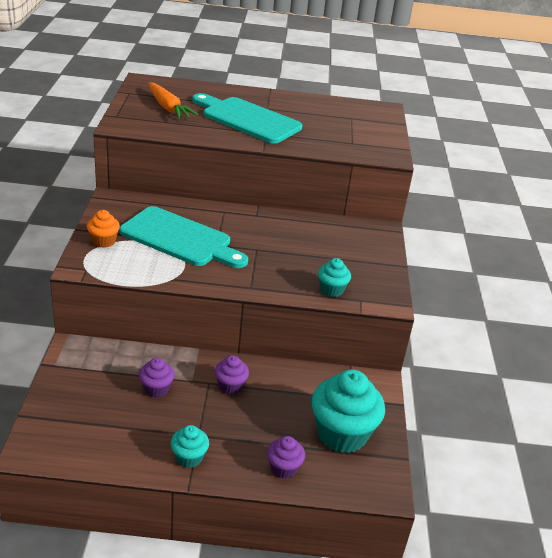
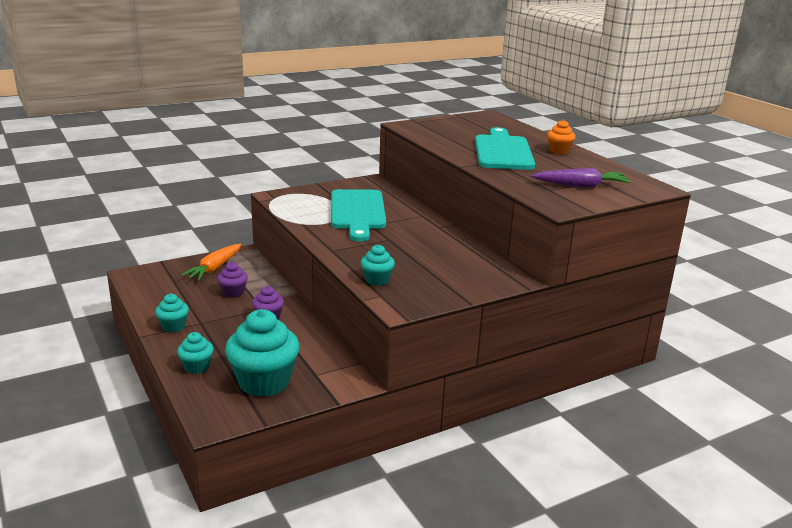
camera: 60 degrees right, 10 degrees down
orange cupcake [87,210,120,248] -> orange cupcake moved to [547,120,576,154]
orange carrot [148,82,198,119] -> orange carrot moved to [181,244,241,281]
purple cupcake [267,436,305,479] -> turquoise cupcake [177,332,214,374]
none -> purple carrot [531,168,631,187]

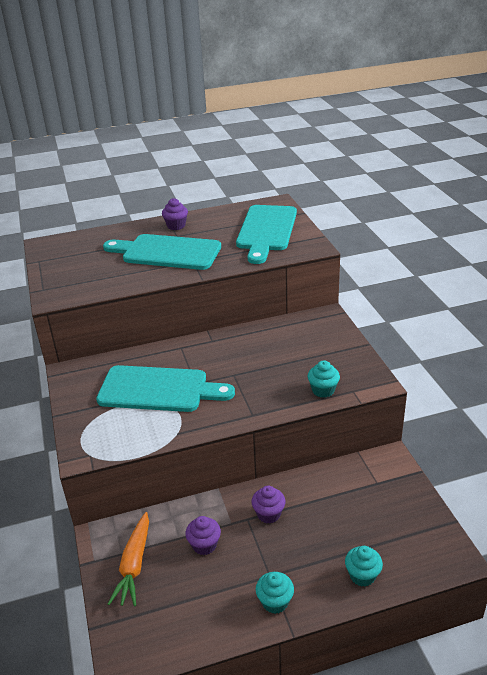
camera: 75 degrees left, 10 degrees up
orange carrot [181,244,241,281] -> orange carrot turned 60 degrees clockwise [108,512,149,607]
turquoise cupcake [225,309,300,397] -> none
purple carrot [531,168,631,187] -> turquoise cutting board [236,205,297,264]
orange cupcake [547,120,576,154] -> purple cupcake [162,198,188,230]

